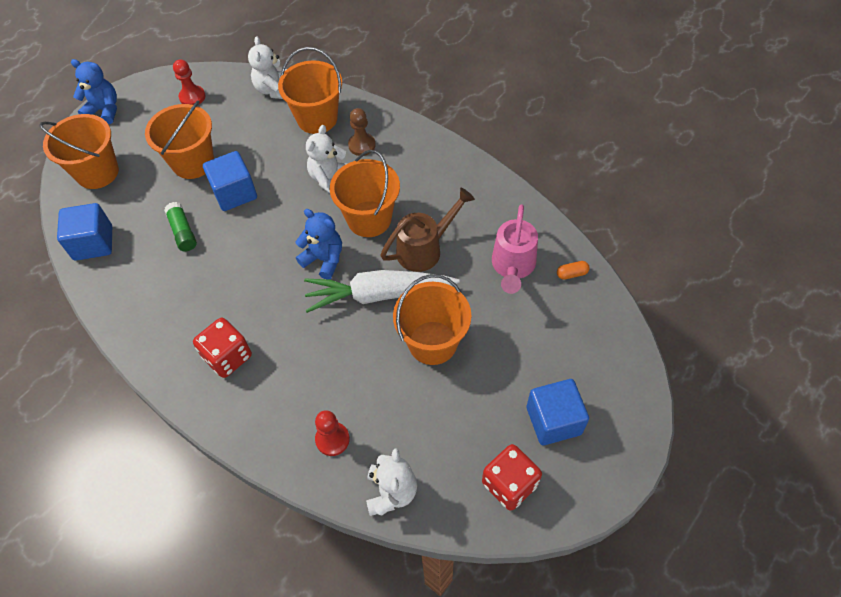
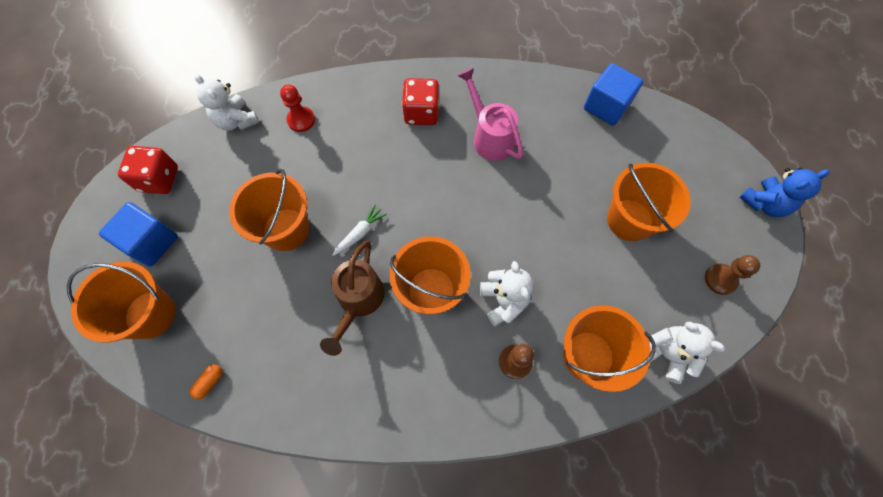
camera: 135 degrees right, 10 degrees up
orange bucket [39,114,119,189] -> orange bucket moved to [67,261,175,343]
green glue stick [164,202,197,251] -> none
red pawn [173,59,206,105] -> brown pawn [705,255,760,295]
blue cube [203,151,257,211] -> none
blue teddy bear [295,209,342,280] -> none
white carrot [304,270,460,313] -> white carrot [333,204,387,256], size x0.45
pink watering can [492,205,538,294] -> pink watering can moved to [457,68,523,161]

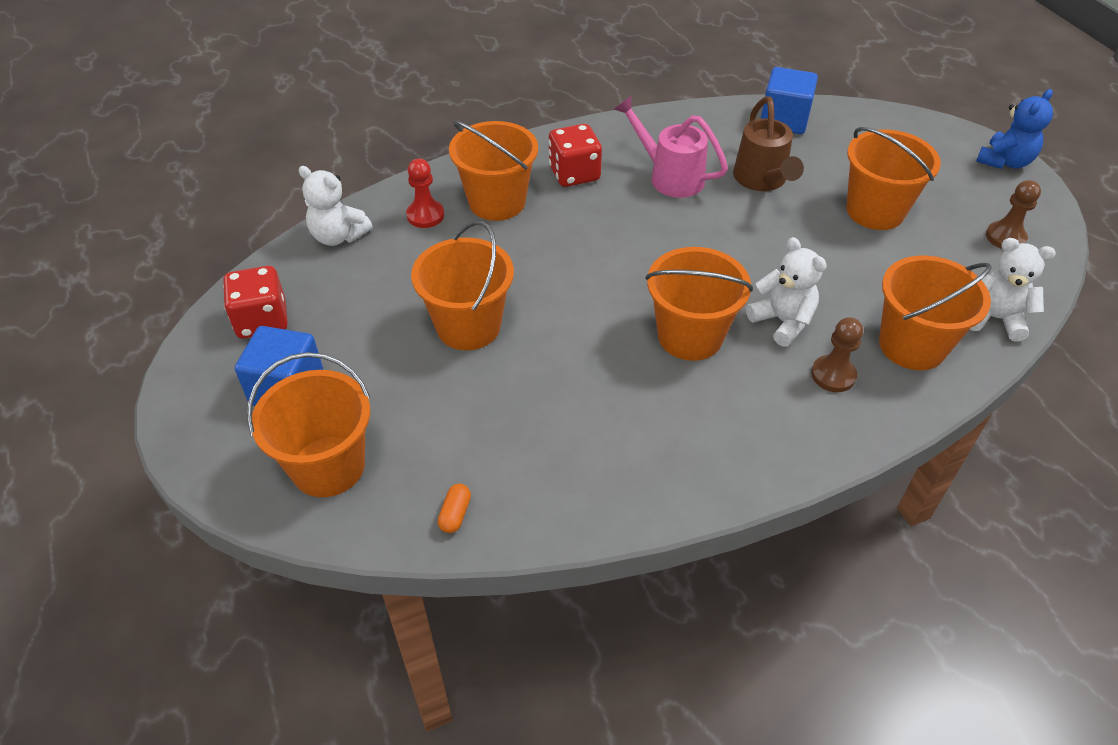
camera: 20 degrees left, 20 degrees down
brown watering can [320,240,385,356] -> brown watering can moved to [733,97,804,191]
white carrot [333,204,387,256] -> none
none -> orange bucket [449,120,538,221]

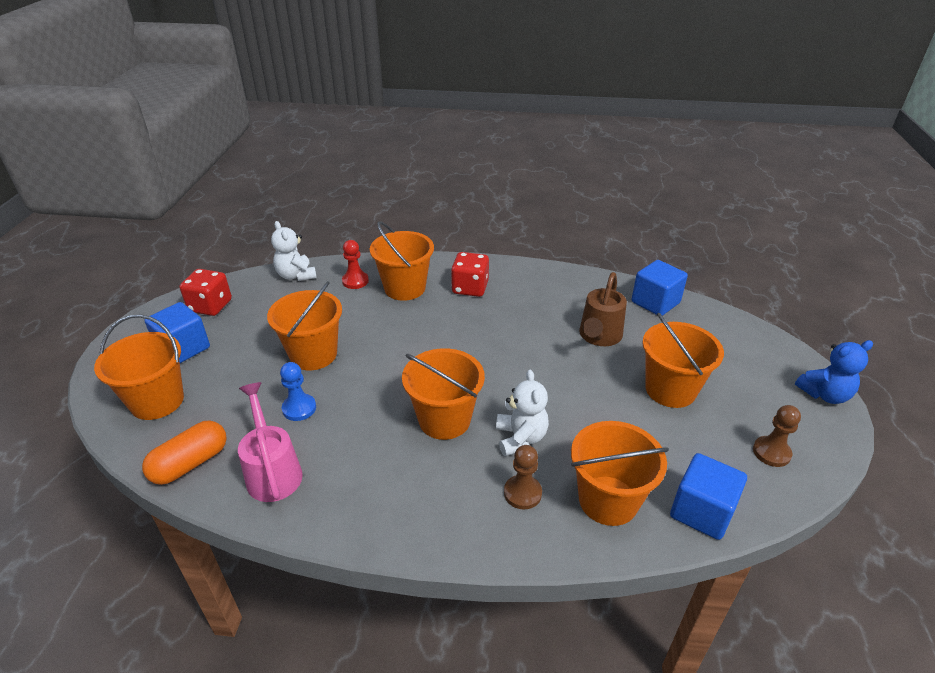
camera: 30 degrees right, 10 degrees down
orange capsule [438,484,471,533] -> orange capsule [142,420,227,485], size x2.08
pink watering can [613,96,728,198] -> pink watering can moved to [238,382,303,502]
white teddy bear [970,238,1056,342] -> blue cube [670,453,747,540]
none -> blue pawn [280,362,316,421]

